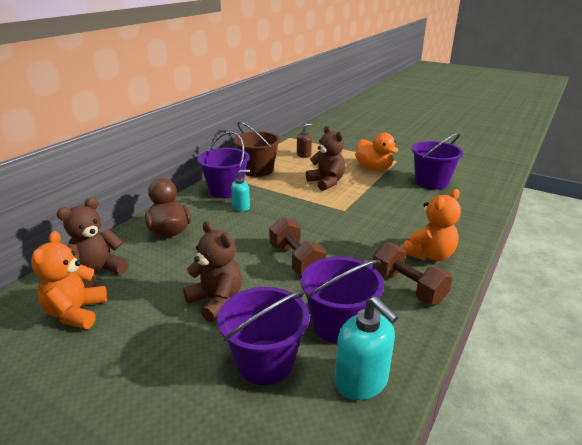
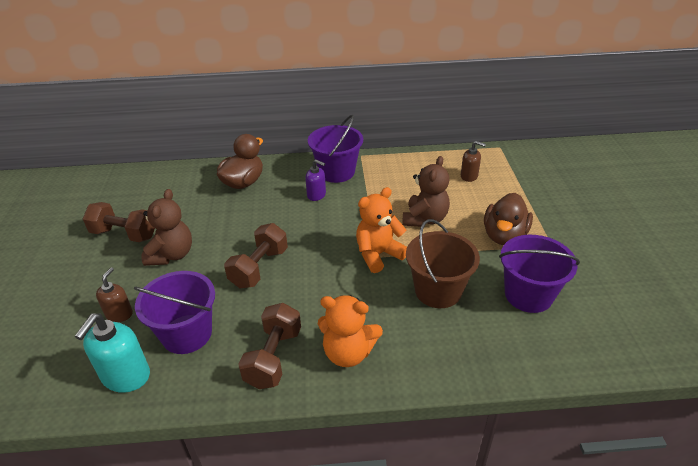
camera: 55 degrees right, 10 degrees up
orange teddy bear [31,231,107,329] -> orange teddy bear moved to [356,187,407,273]
brown teddy bear [57,198,129,288] -> none
purple bucket [217,287,309,385] -> brown soap dispenser [96,267,133,322]
turquoise soap dispenser [231,169,250,212] -> purple soap dispenser [305,160,326,201]
brown bucket [233,121,280,177] -> brown bucket moved to [406,219,480,308]
orange duck [355,133,398,171] -> brown duck [484,193,533,245]
none -> brown dumbbell [83,202,155,242]

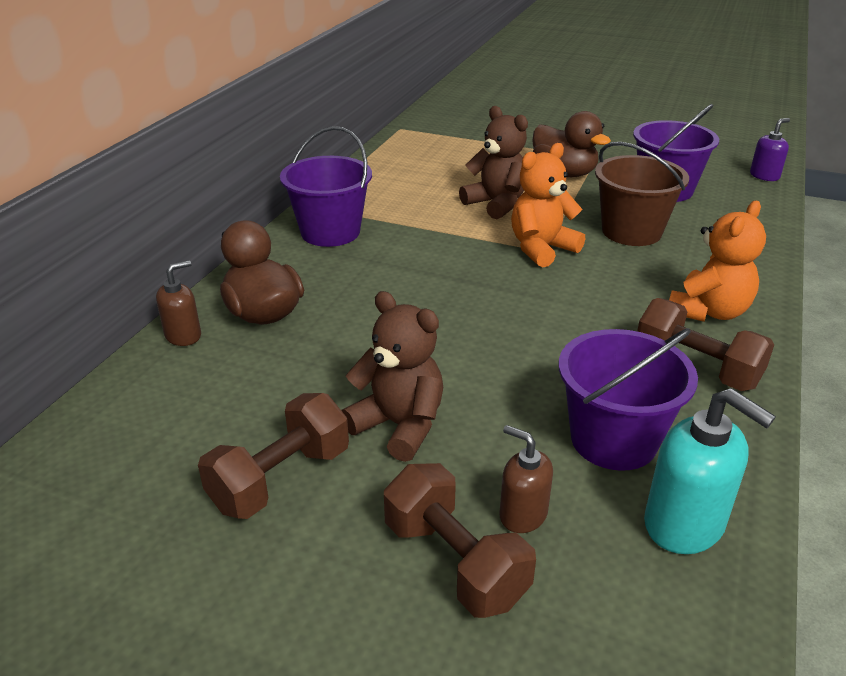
camera: 65 degrees left, 5 degrees down
brown dumbbell [224,223,288,288] -> brown dumbbell moved to [384,463,536,618]
purple soap dispenser [305,160,326,201] -> purple soap dispenser moved to [750,118,790,181]
orange teddy bear [356,187,407,273] -> orange teddy bear turned 60 degrees clockwise [511,143,585,268]
brown soap dispenser [461,141,486,182] -> brown soap dispenser moved to [156,260,201,346]

